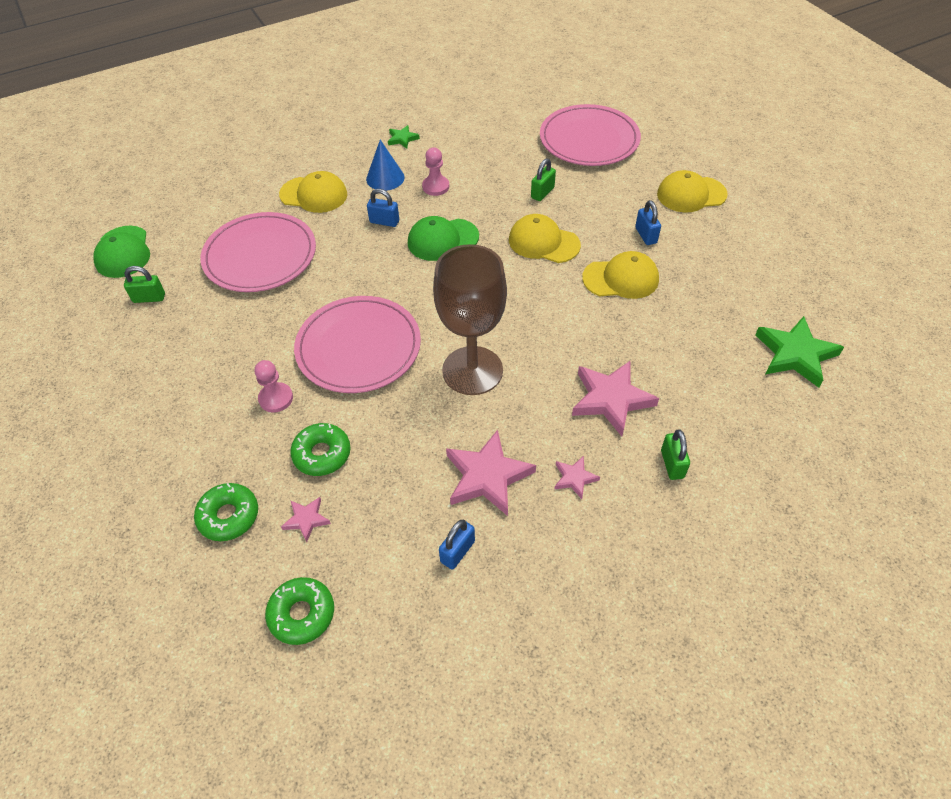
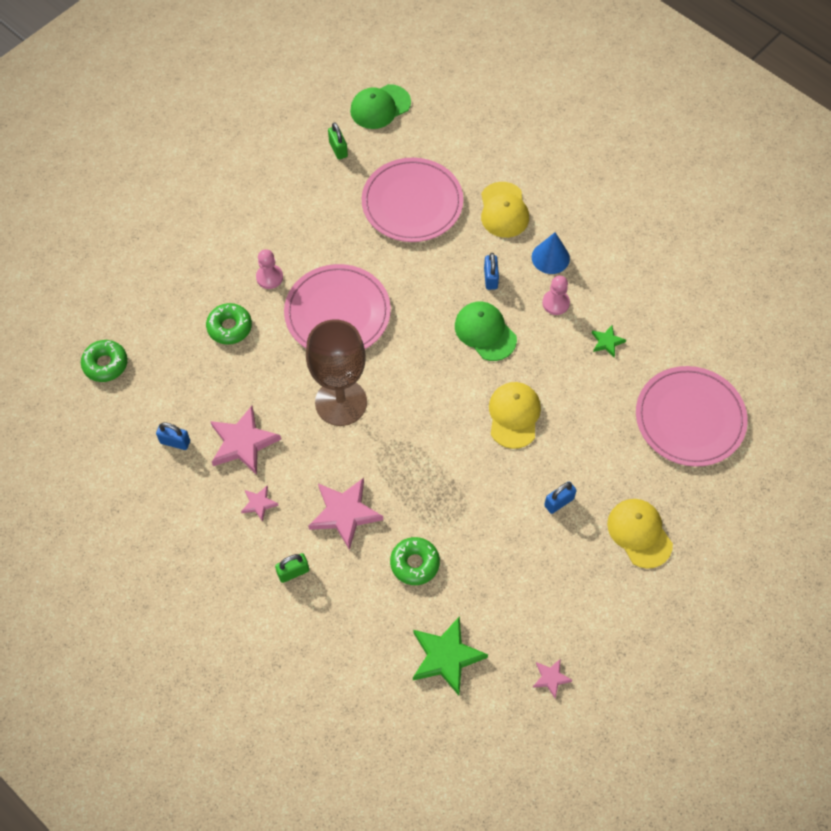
camera: 70 degrees right, 10 degrees up
green donut [194,483,258,541] -> green donut moved to [390,537,440,585]
pink star [281,497,331,542] -> pink star moved to [533,659,573,698]
green star [388,125,420,149] -> green star moved to [592,325,626,357]
green padlock [531,158,556,201] -> none
yellow cap [582,251,659,299] -> none

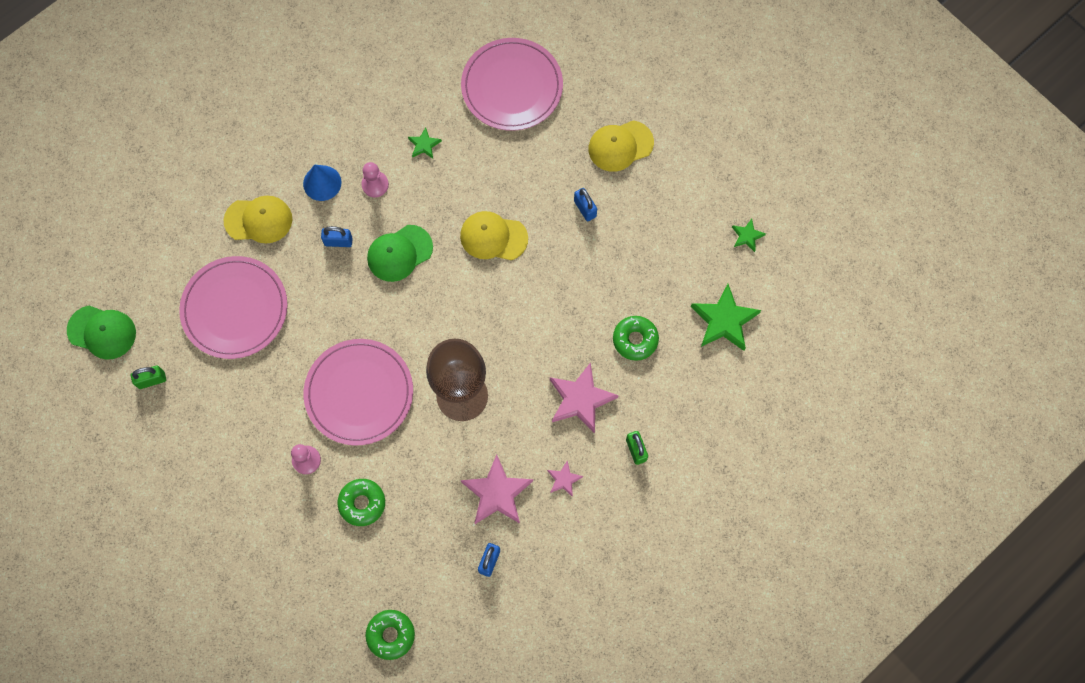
camera: 85 degrees left, 10 degrees up
green cap [350,84,411,129] -> green cap turned 45 degrees counterclockwise [67,305,136,360]
pink star [533,659,573,698] -> green star [732,219,766,252]

